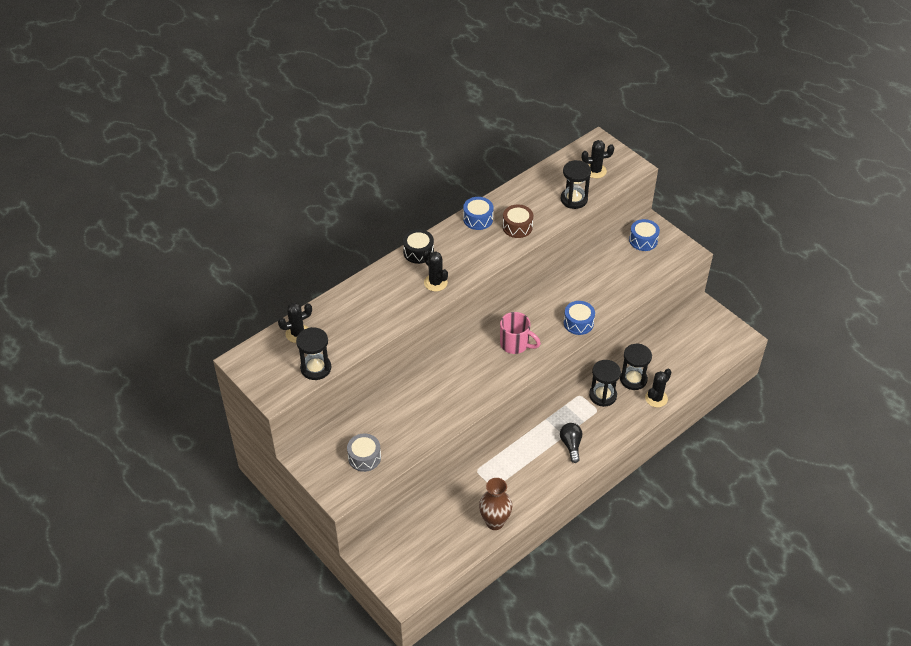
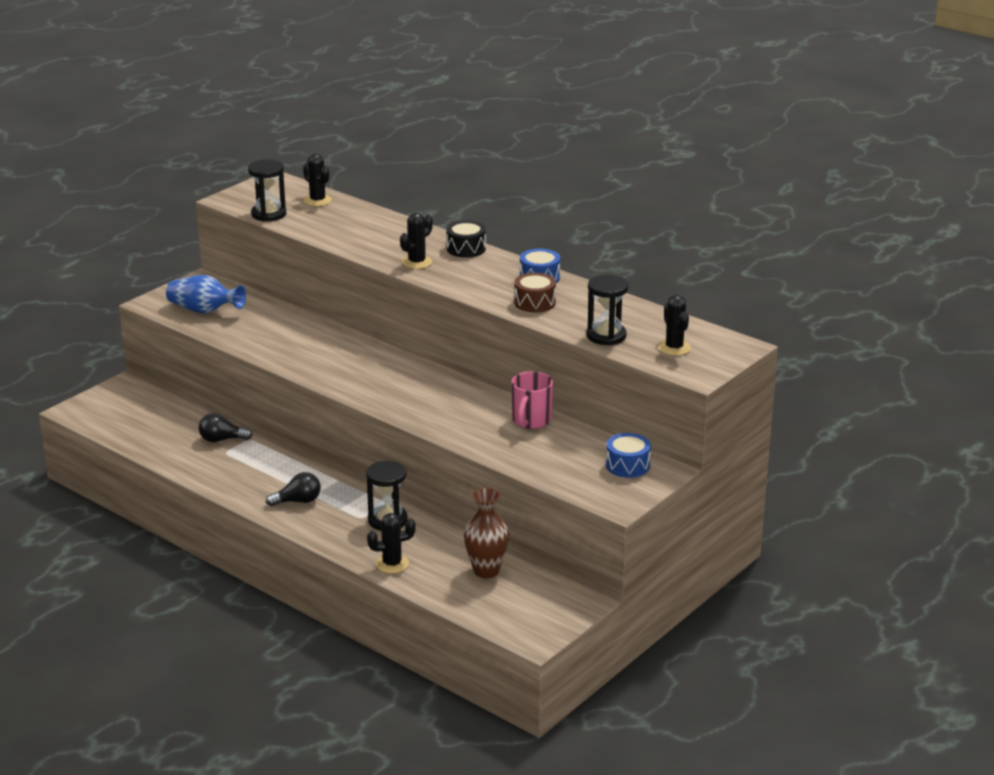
camera: 80 degrees right, 20 degrees down
grey drum [347,433,381,472] -> blue vase [166,275,246,313]
brown vase [479,478,512,530] -> brown vase moved to [464,487,509,578]
pink mug [500,312,541,354] -> pink mug moved to [511,371,553,429]
blue drum [564,301,595,335] -> none
black hourglass [620,344,652,390] -> none
black cactus [645,369,671,407] -> black cactus turned 45 degrees counterclockwise [367,513,416,574]
none -> black light bulb [199,413,253,442]

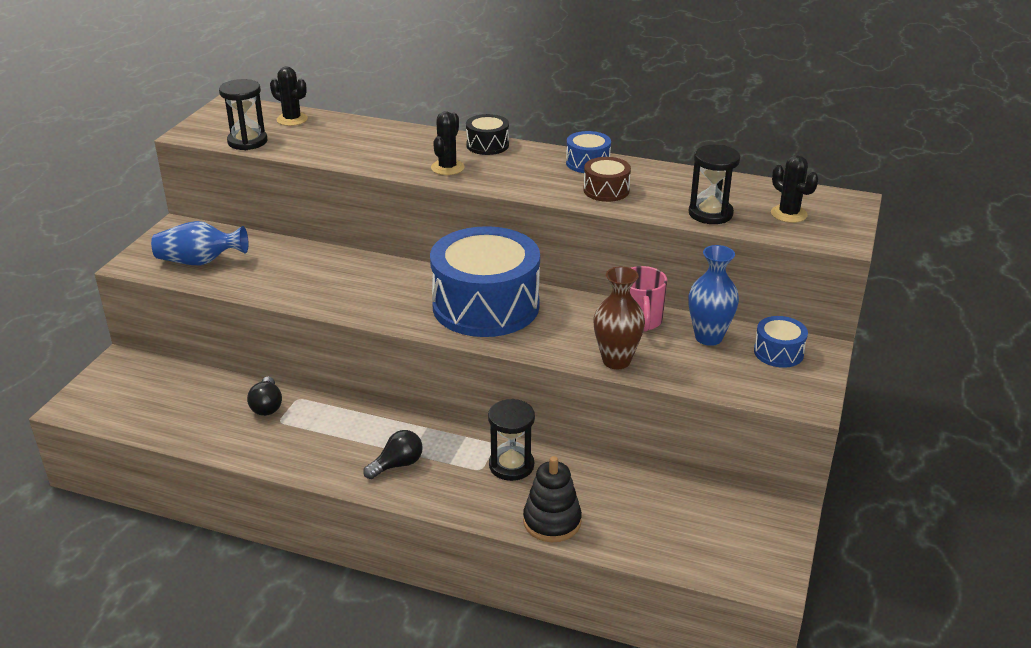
camera: 20 degrees left, 5 degrees up
black light bulb [199,413,253,442] -> black light bulb turned 75 degrees counterclockwise [247,377,282,416]
black cactus [367,513,416,574] -> black stacking toy [523,456,582,542]
brown vase [464,487,509,578] -> brown vase moved to [594,266,645,369]
none -> blue drum [430,226,540,337]
none -> blue vase [688,245,739,346]

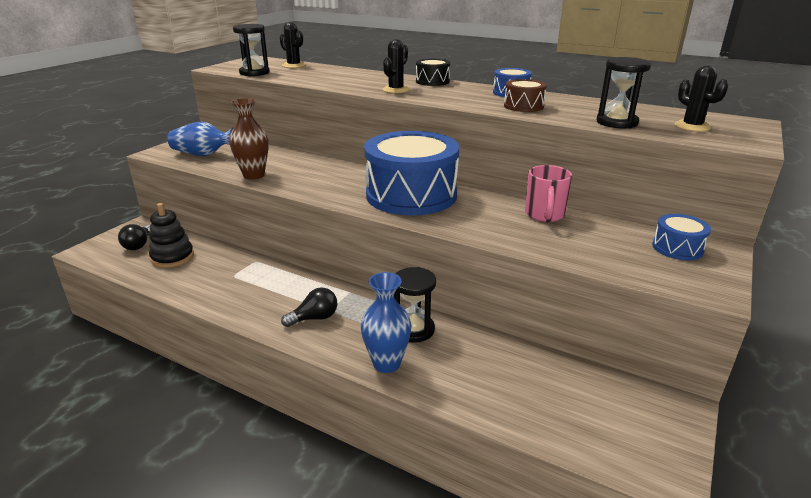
camera: 10 degrees right, 5 degrees down
black light bulb [247,377,282,416] -> black light bulb moved to [118,224,151,250]
black stacking toy [523,456,582,542] -> black stacking toy moved to [149,203,194,268]
brown vase [594,266,645,369] -> brown vase moved to [229,98,269,180]
blue vase [688,245,739,346] -> blue vase moved to [361,272,411,373]

